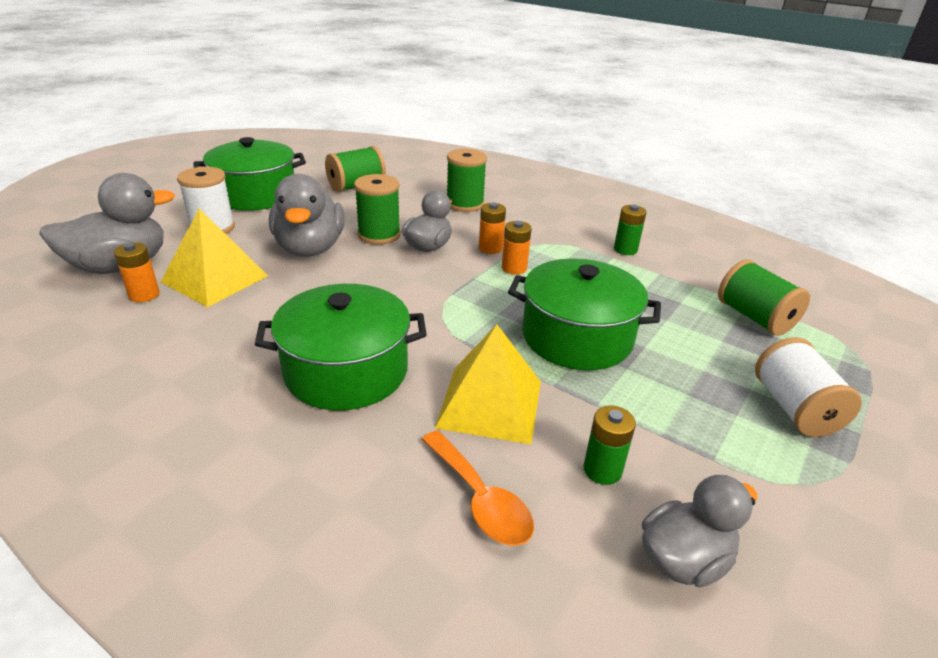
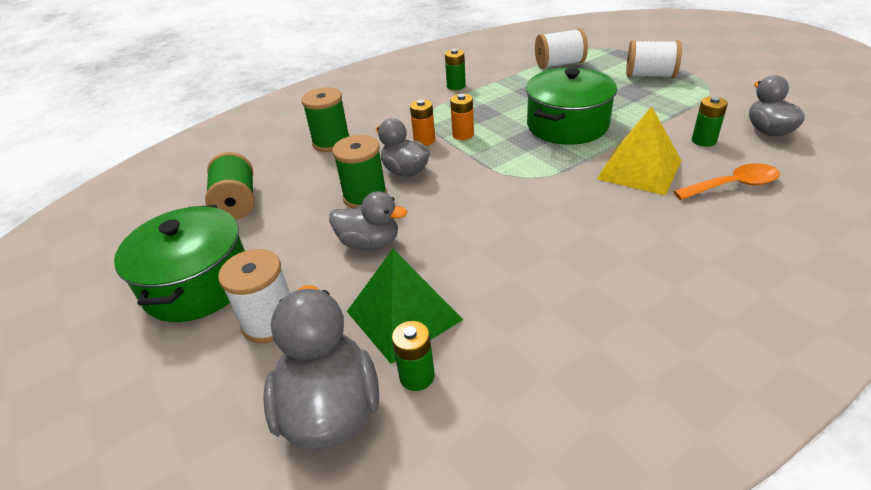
camera: 65 degrees left, 5 degrees up
orange battery [114,242,160,302] -> green battery [392,321,435,391]
yellow pyramid [161,209,268,307] -> green pyramid [347,249,463,364]
green pot [255,284,427,410] -> none
grey duck [269,174,345,257] -> grey duck [329,191,407,250], size x0.65
green spool [718,260,810,336] -> white spool [535,28,588,69]

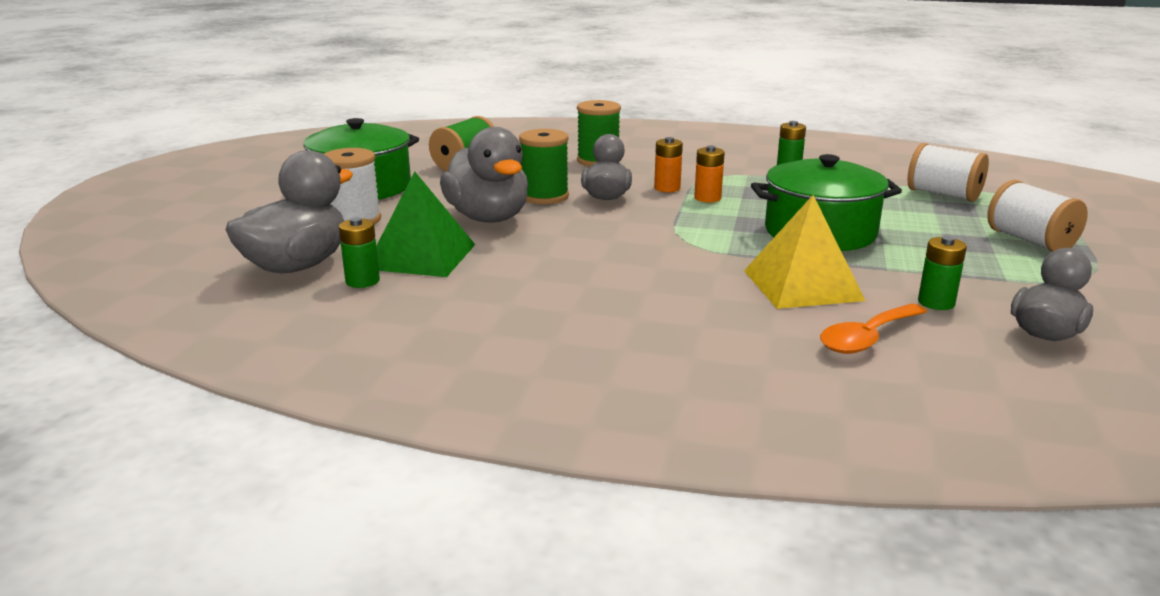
camera: 45 degrees right, 15 degrees down
grey duck [329,191,407,250] -> grey duck [440,127,528,223], size x1.54
orange spoon [673,163,780,200] -> orange spoon turned 105 degrees clockwise [820,304,927,354]

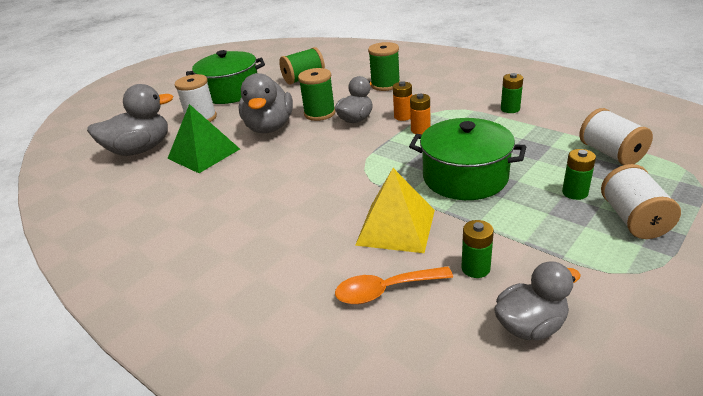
camera: 30 degrees right, 10 degrees up
green battery [339,217,380,288] -> green battery moved to [562,149,596,200]

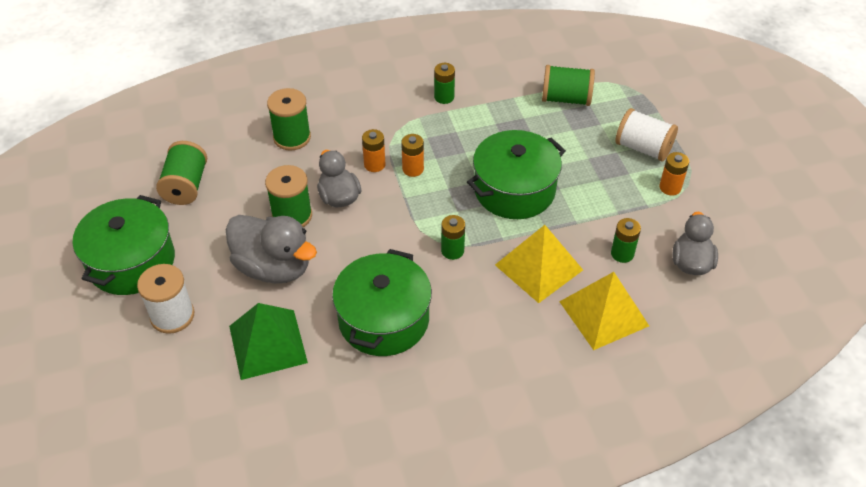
camera: 60 degrees left, 15 degrees up
grey duck [87,84,173,156] -> none
orange spoon [335,266,453,304] -> yellow pyramid [559,272,649,350]
green battery [562,149,596,200] -> green battery moved to [441,215,465,260]
white spool [579,108,653,165] -> green spool [542,65,595,106]
none -> green pot [332,249,432,356]
none -> orange battery [659,152,689,196]

